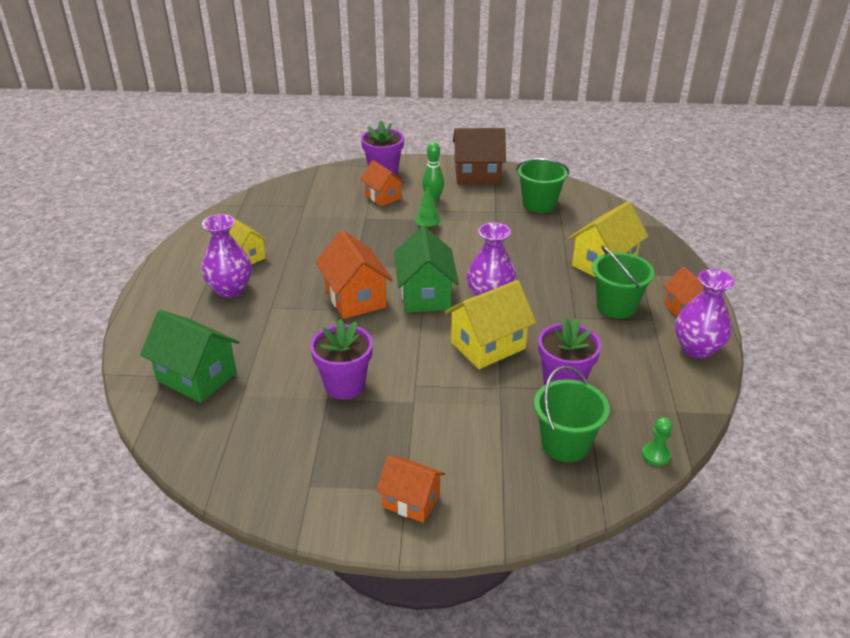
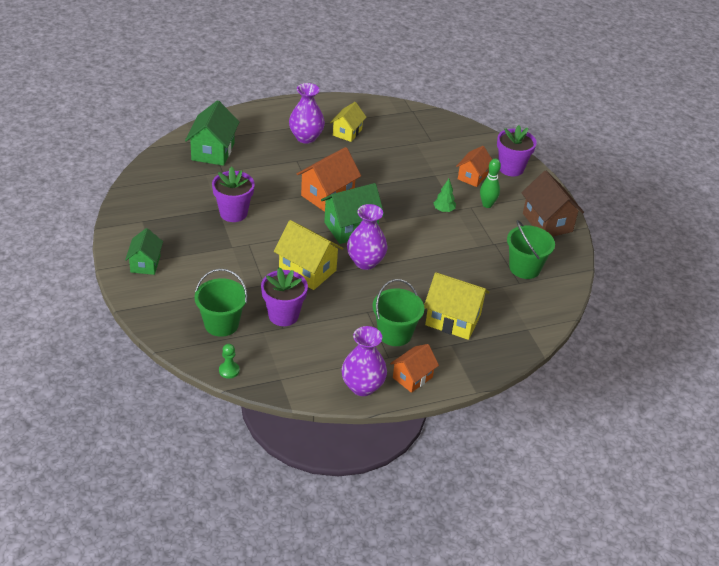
camera: 65 degrees right, 5 degrees up
orange house [376,456,445,523] -> green house [125,228,163,275]

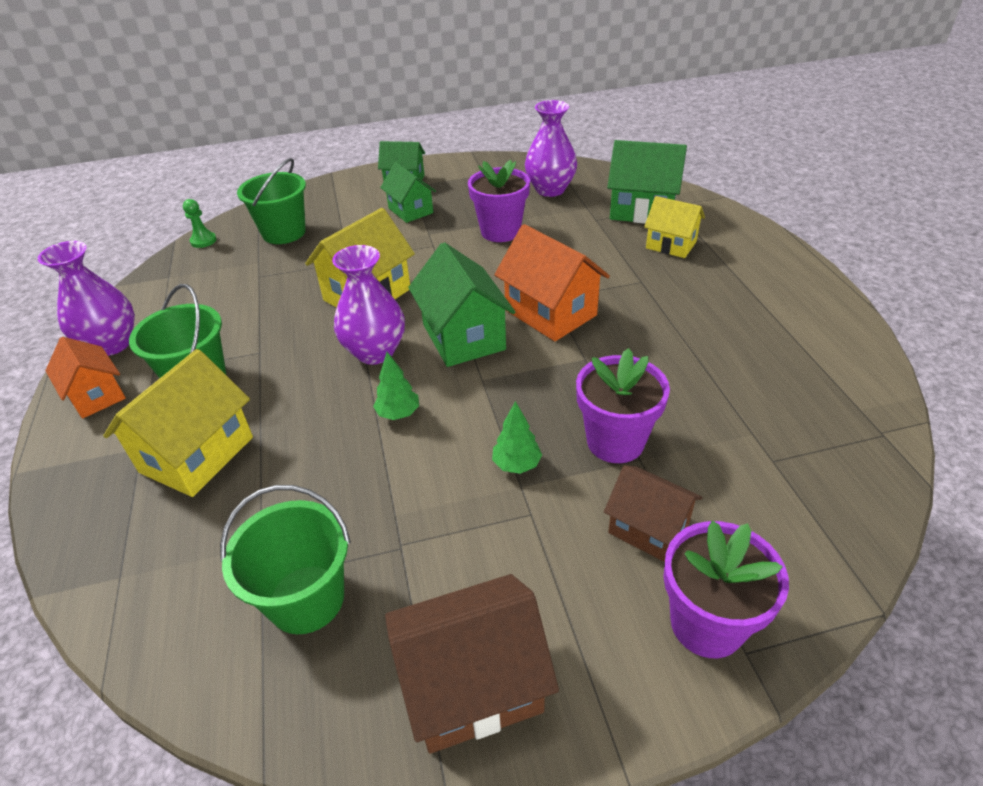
camera: 100 degrees right, 0 degrees up
purple flower pot [261,267,308,326] -> purple flower pot moved to [576,348,670,463]
purple vase [289,83,325,144] -> purple vase moved to [525,100,577,197]
yellow house [330,102,366,142] -> yellow house moved to [644,196,705,258]
orange house [456,146,492,187] -> brown house [604,465,702,562]
green bowling pin [480,159,501,208] -> none
none -> green tree [373,352,419,420]
none -> green house [380,163,436,223]

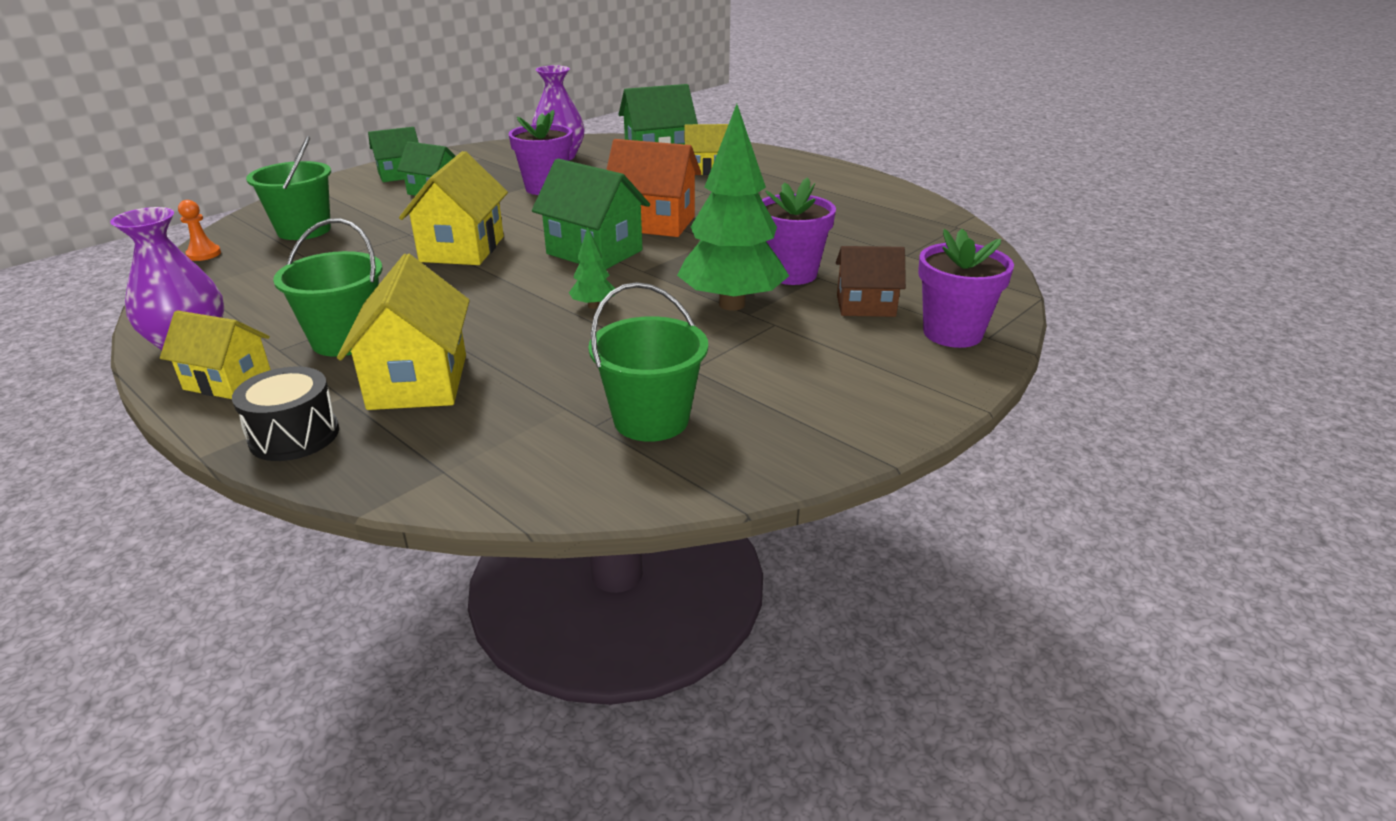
camera: 35 degrees left, 10 degrees down
orange house [45,337,126,419] -> yellow house [160,310,271,399]
green pawn [183,199,216,248] -> orange pawn [178,200,221,261]
purple vase [332,245,405,365] -> none
brown house [385,574,559,754] -> none
green tree [492,401,542,474] -> green tree [677,104,789,311], size x2.35
none -> black drum [232,367,339,461]

